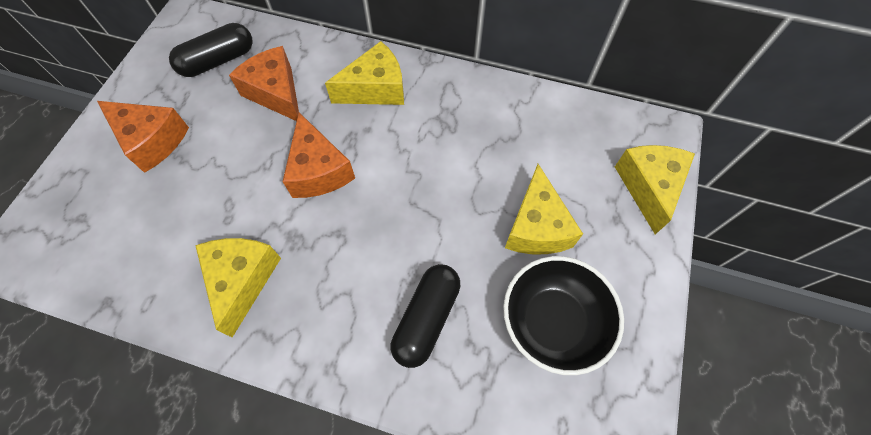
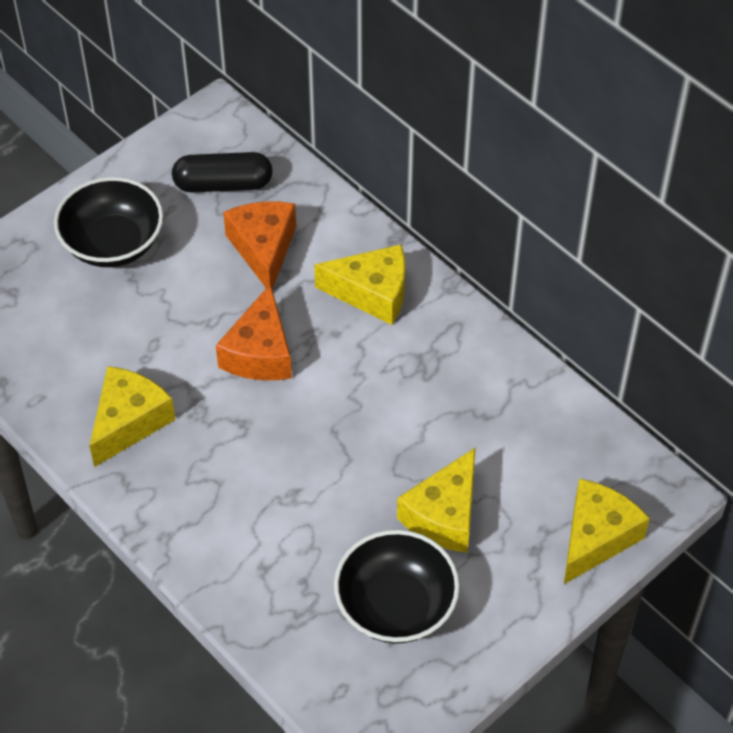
camera: 30 degrees right, 10 degrees down
orange cheese [97,101,189,173] -> black bowl [54,177,163,267]
black capsule [391,264,460,368] -> none

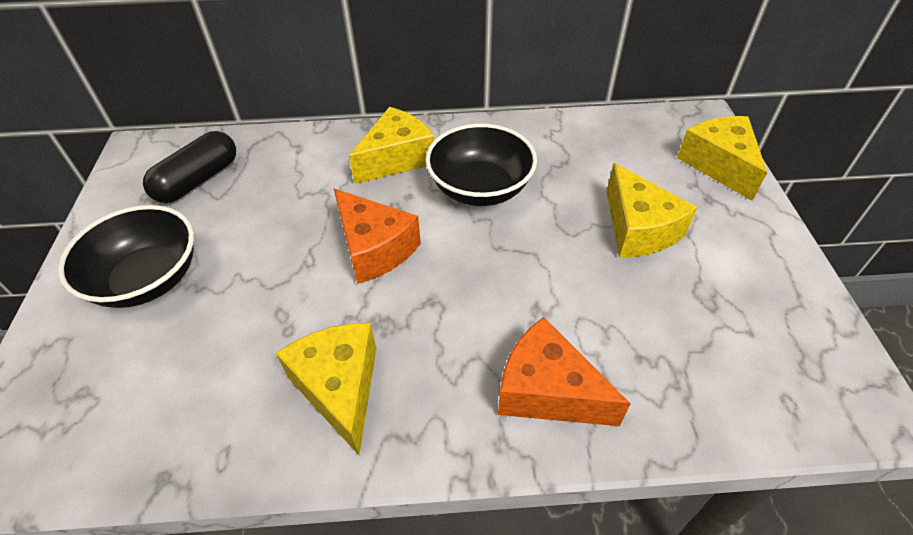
camera: 50 degrees left, 5 degrees down
orange cheese [223,201,296,290] -> orange cheese moved to [498,317,631,426]
black bowl [334,530,460,644] -> black bowl moved to [425,124,537,206]

